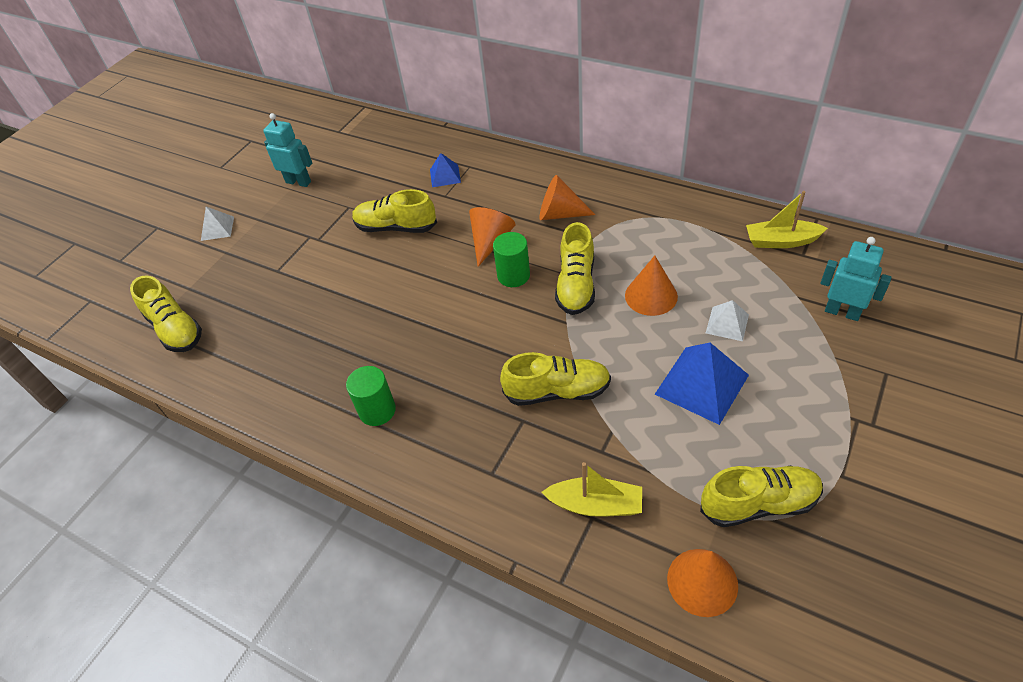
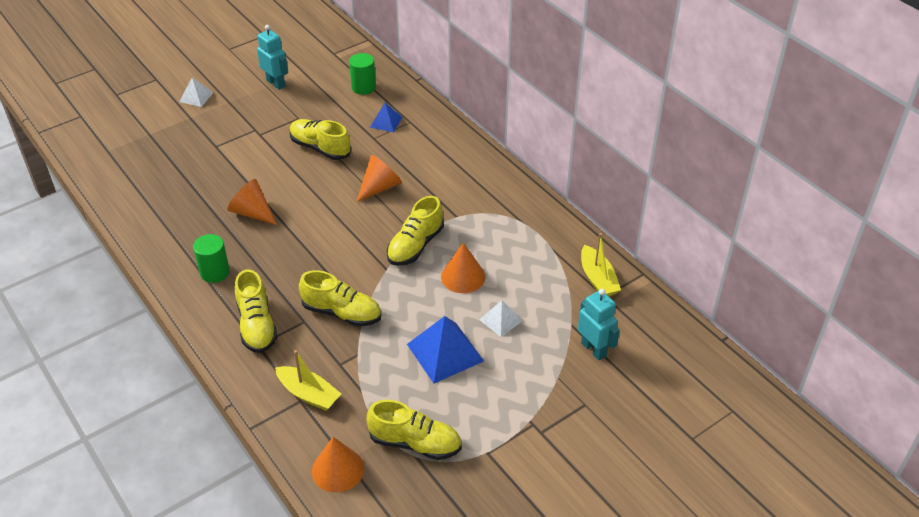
camera: 20 degrees right, 5 degrees down
yellow shoe [130,275,202,352] -> yellow shoe moved to [235,270,278,353]
green cylinder [493,232,530,287] -> green cylinder moved to [349,53,376,95]
orange cone [539,175,596,220] -> orange cone moved to [228,179,277,225]
yellow boat [746,191,828,248] -> yellow boat turned 135 degrees counterclockwise [581,233,621,296]

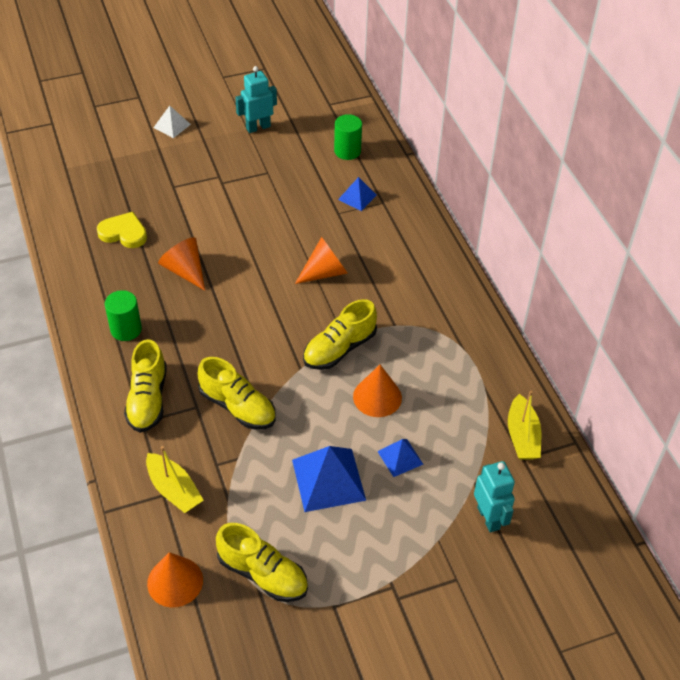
camera: 15 degrees right, 5 degrees up
turquoise robot [257,25,288,90] -> turquoise robot turned 90 degrees counterclockwise [235,66,277,133]
yellow shoe [290,119,351,160] -> none
white pyramid [479,300,523,337] -> blue pyramid [377,439,423,477]
none -> yellow heart [97,212,147,248]

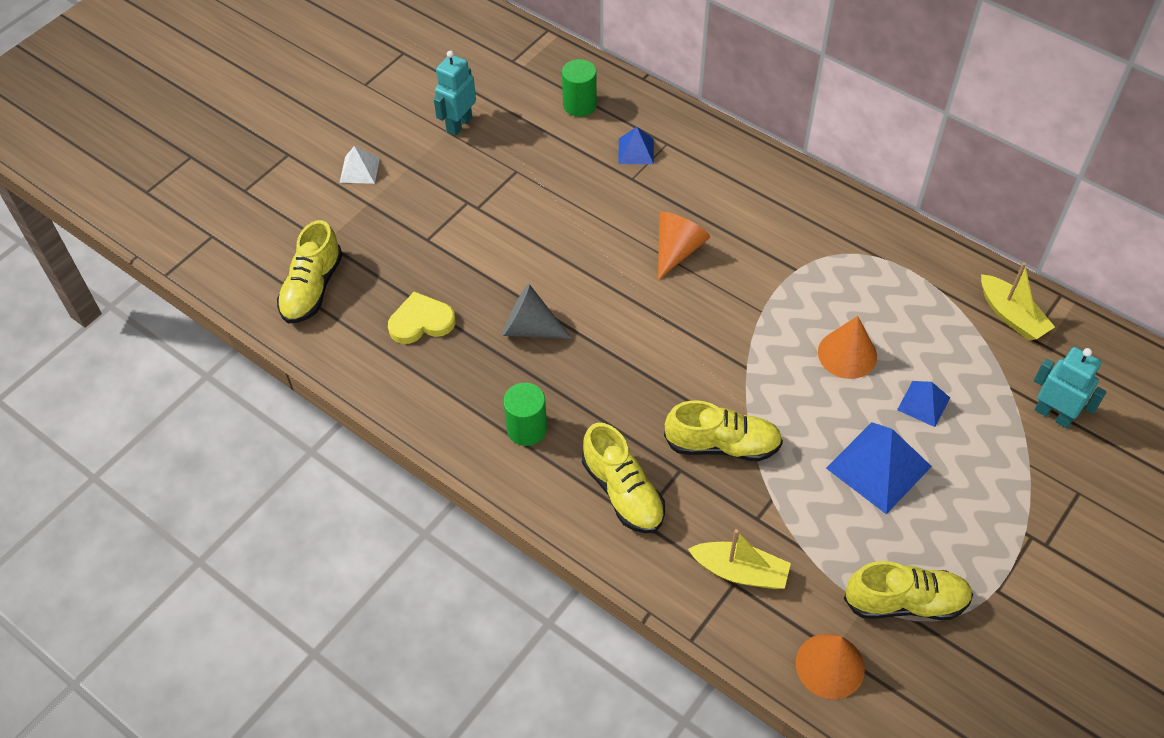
camera: 30 degrees left, 5 degrees up
orange cone [158,237,205,291] -> grey cone [502,284,572,339]
yellow shoe [303,299,377,370] -> yellow shoe moved to [277,220,342,323]

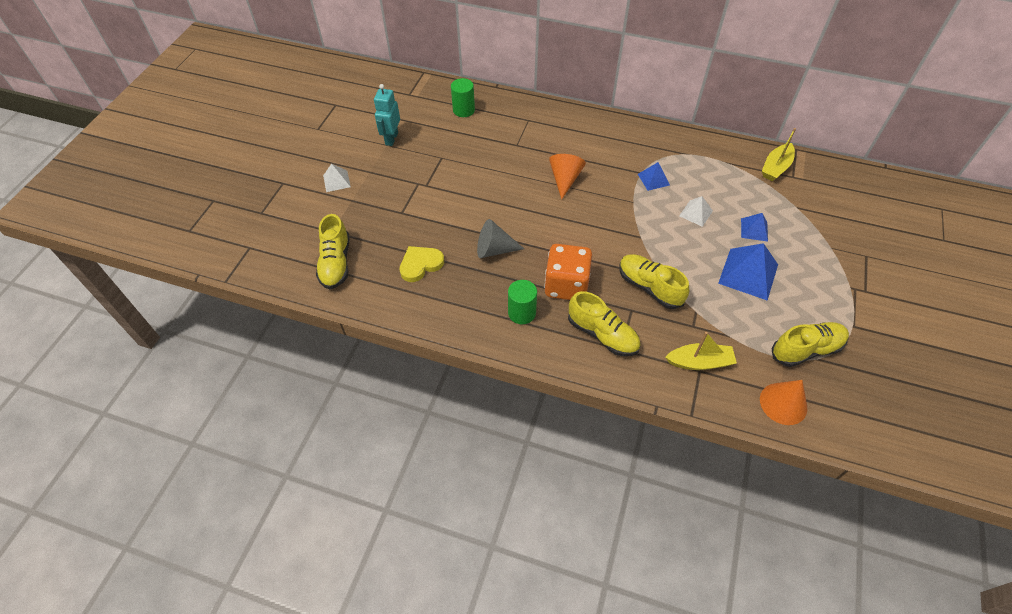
camera: 20 degrees left, 0 degrees up
blue pyramid [618,127,654,164] -> blue pyramid moved to [638,162,670,191]
yellow shoe [664,400,783,461] -> yellow shoe turned 120 degrees counterclockwise [619,254,689,309]
orange cone [818,316,877,379] -> white pyramid [679,196,713,227]
yellow boat [981,262,1055,341] -> yellow boat turned 90 degrees clockwise [762,128,796,181]
turquoise robot [1034,347,1107,429] -> none
none -> orange dice [544,244,592,300]

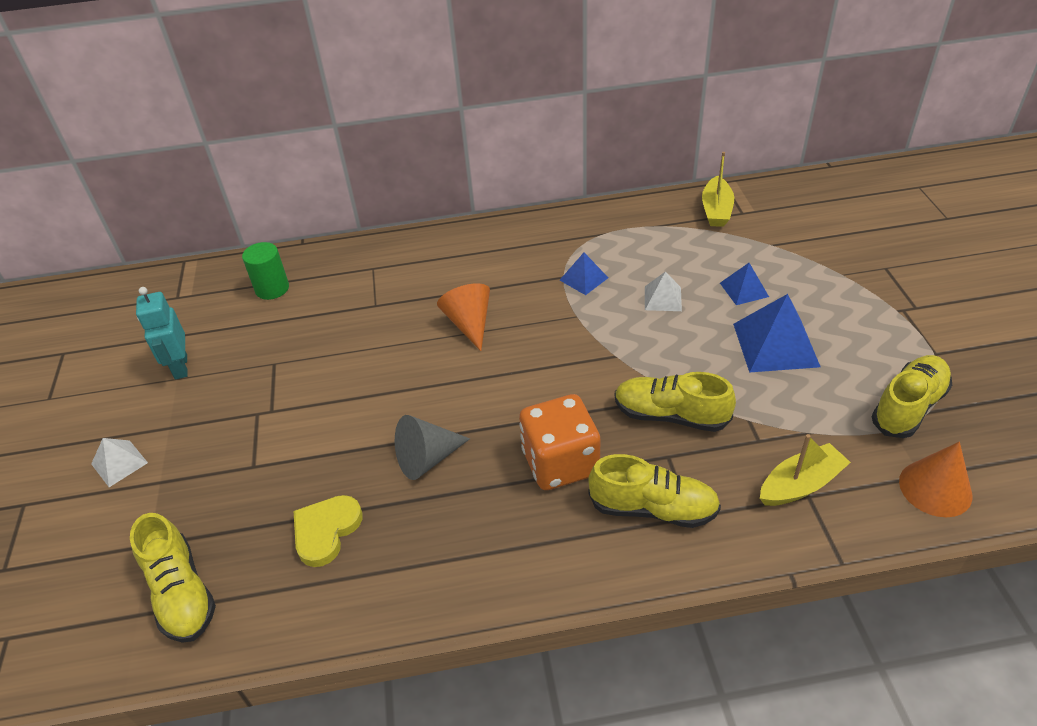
camera: 25 degrees left, 10 degrees down
green cylinder [508,280,537,324] -> none

